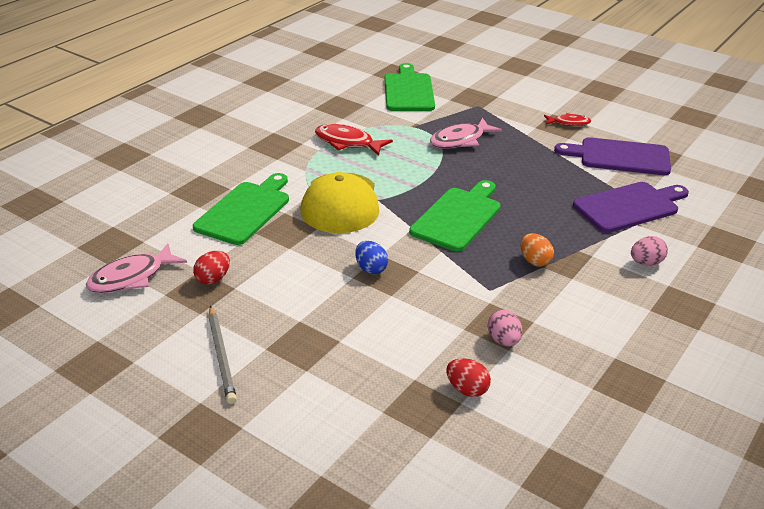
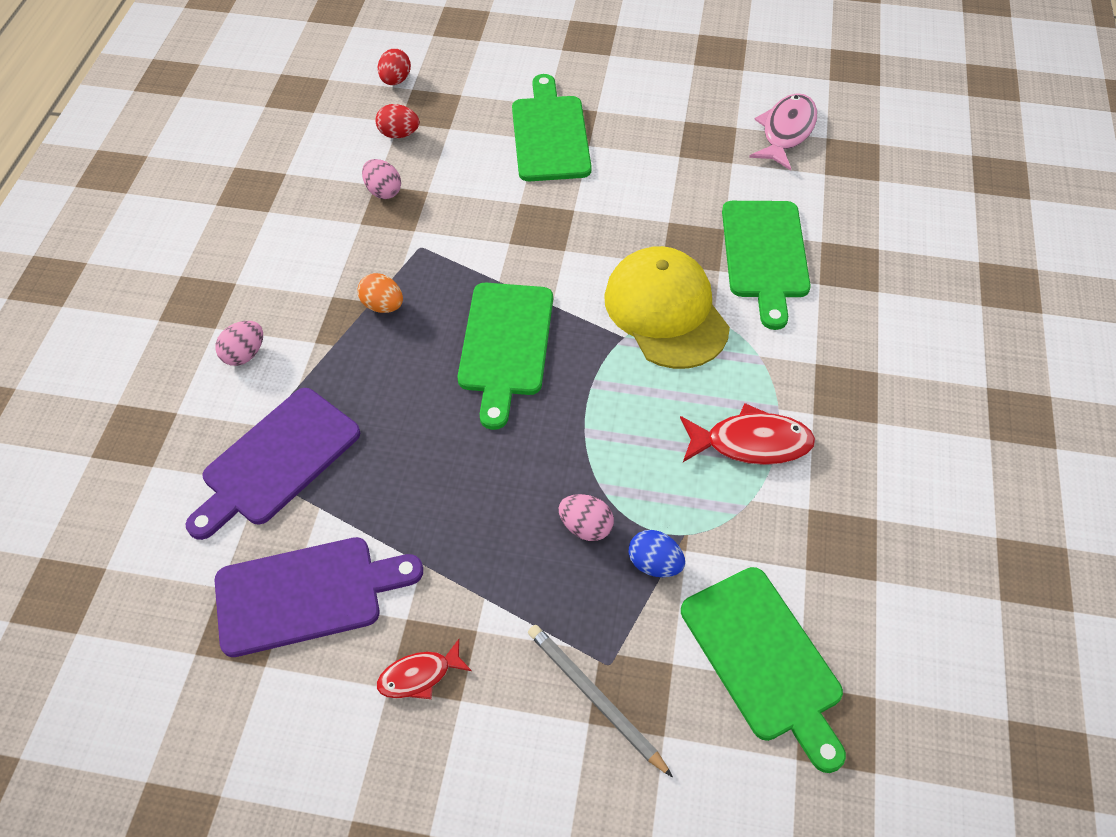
camera: 155 degrees right, 20 degrees up
red egg [193,251,230,284] -> red egg moved to [378,49,411,85]
grey pencil [208,306,237,404] -> grey pencil moved to [528,625,673,777]
blue egg [355,241,388,274] -> blue egg moved to [629,530,685,577]
pink fish [430,118,502,149] -> pink egg [559,494,614,541]
none -> green cutting board [512,74,592,181]

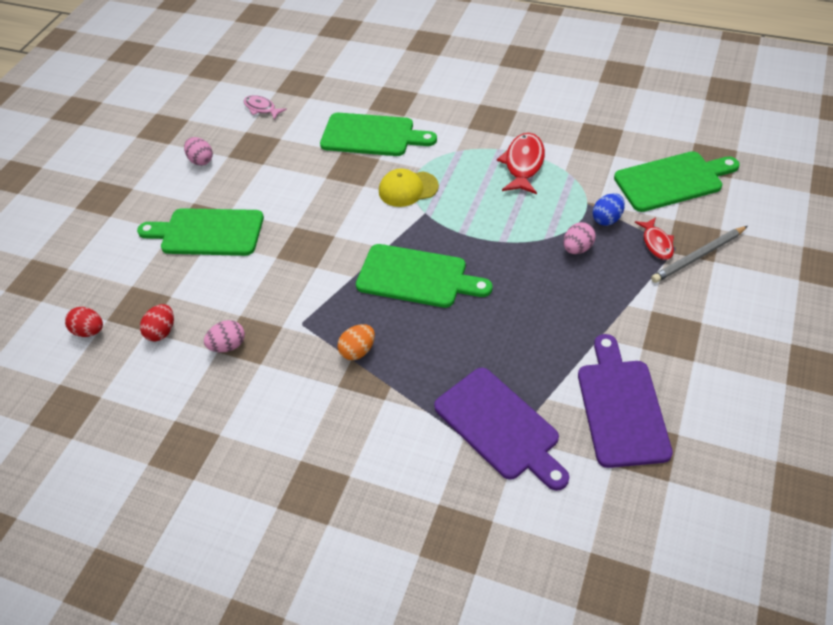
camera: 75 degrees left, 5 degrees down
pink egg [215,321,263,366] -> pink egg moved to [184,137,213,166]
red fish [377,639,472,699] -> red fish moved to [635,217,674,260]
yellow cap [604,246,730,369] -> yellow cap [379,169,439,207], size x0.59
pink fish [749,93,817,170] -> pink fish [244,95,287,120], size x0.61

